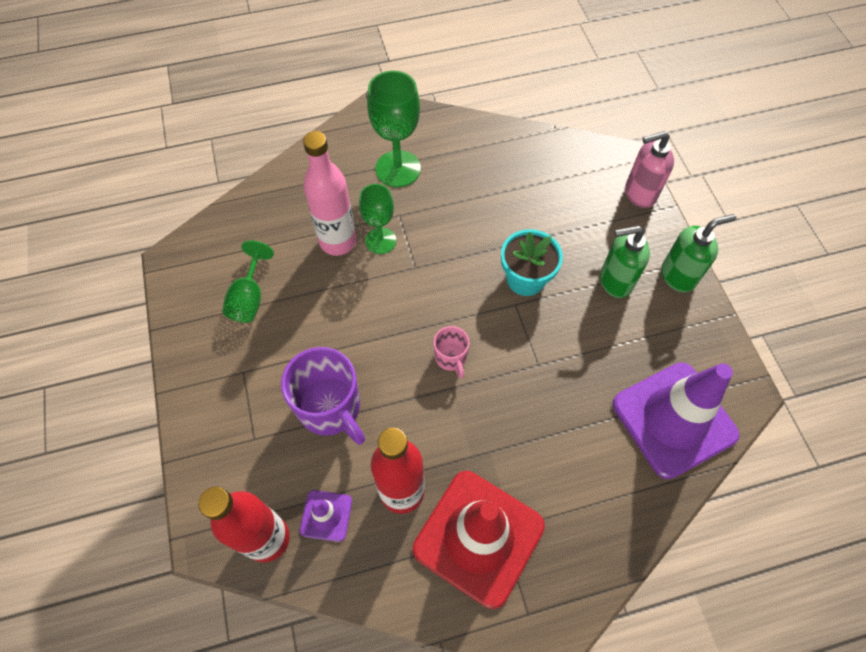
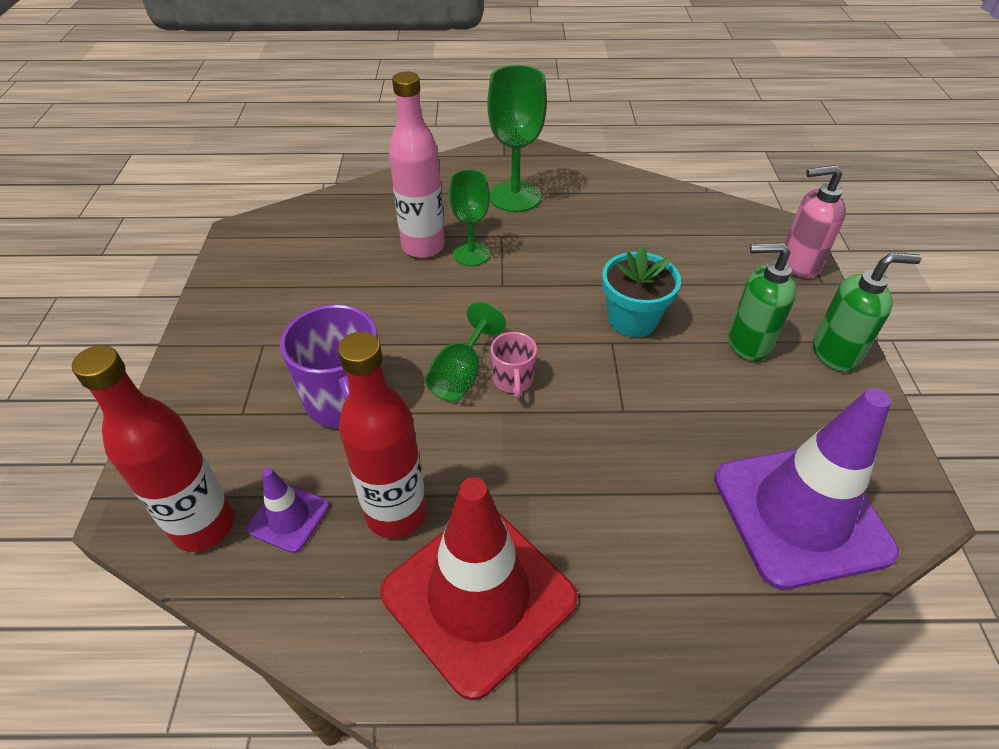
camera: 15 degrees right, 15 degrees down
green goblet [222,240,274,323] -> green goblet moved to [425,302,506,402]

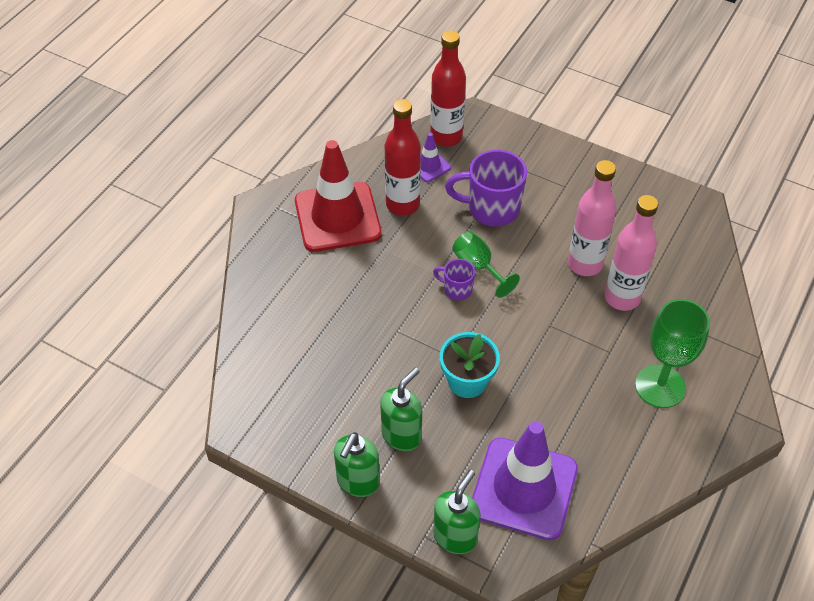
camera: 120 degrees right, 5 degrees up
green goblet [449,169,490,266] -> none
pink mug [491,332,537,399] -> purple mug [433,259,475,300]
purple traffic cone [714,388,899,590] -> purple traffic cone moved to [472,421,578,540]
pink soap dispenser [785,165,846,278] -> green soap dispenser [433,470,480,554]
none -> pink bottle [568,160,617,276]

